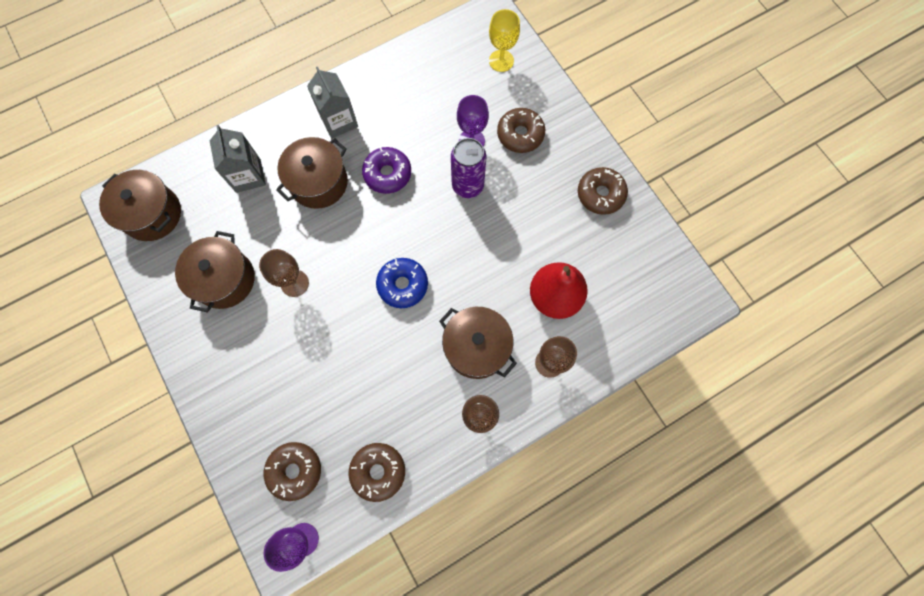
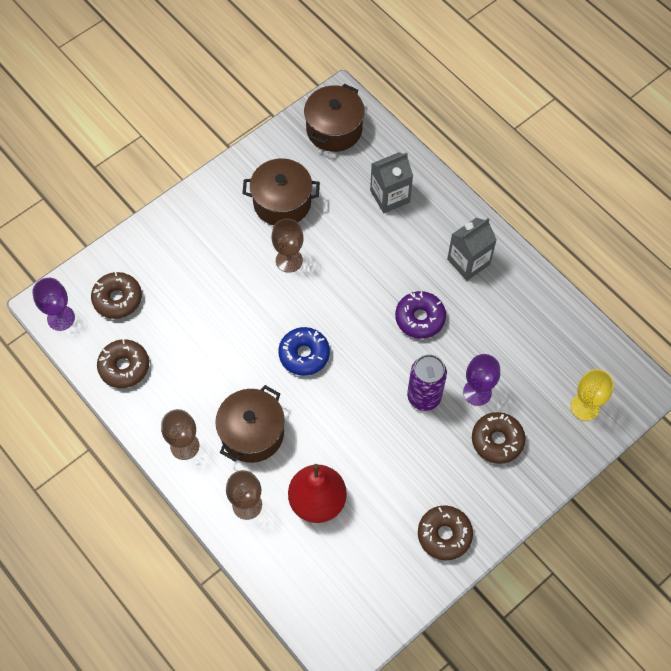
camera: 80 degrees right, 10 degrees down
brown pot [276,137,348,209] -> none

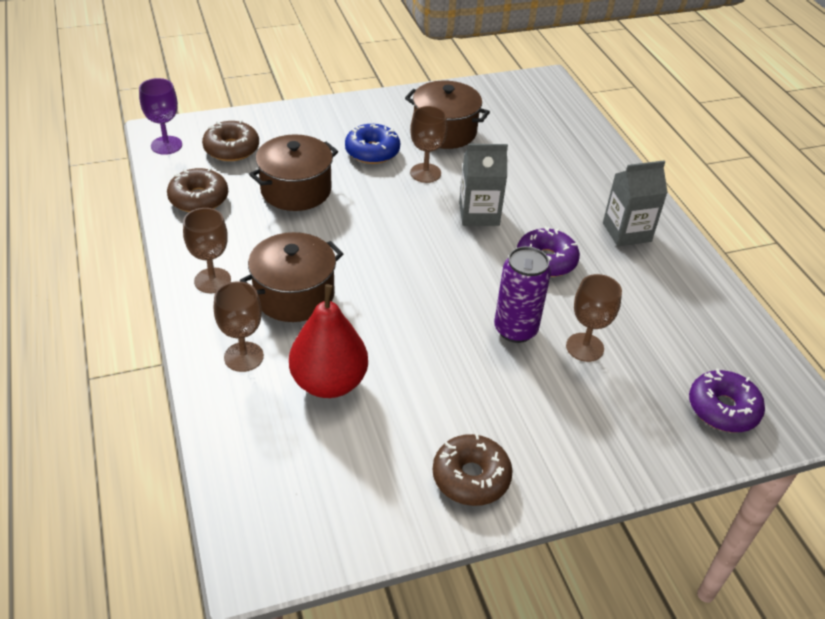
camera: 20 degrees right, 20 degrees down
blue donut [278,327,330,376] -> blue donut moved to [345,124,400,164]
brown pot [304,84,365,152] -> brown pot moved to [249,134,338,211]
grey carton [370,152,413,213] -> grey carton moved to [459,144,508,226]
purple goblet [463,354,500,406] -> brown goblet [566,274,622,362]
brown donut [472,412,525,464] -> none
yellow goblet [571,369,614,421] -> purple donut [689,369,765,432]

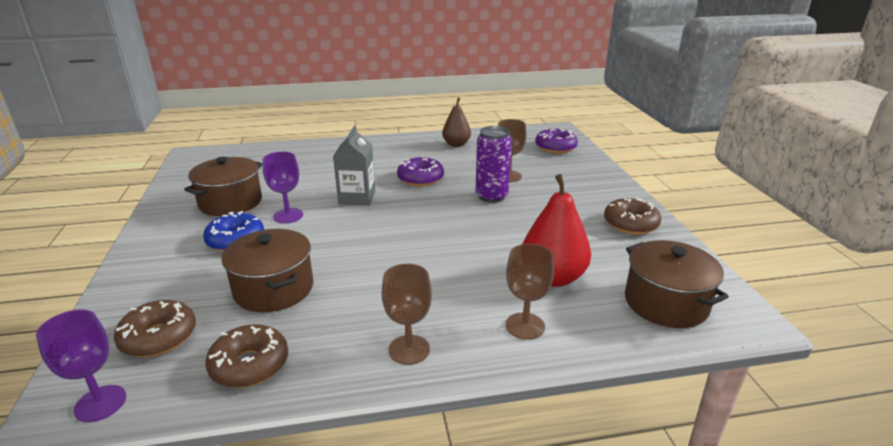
camera: 80 degrees left, 15 degrees down
brown pot [240,232,343,322] -> brown pot moved to [625,240,729,328]
brown goblet [410,106,447,183] -> purple goblet [263,152,303,223]
grey carton [603,160,668,247] -> none
none -> brown pear [442,98,471,147]

